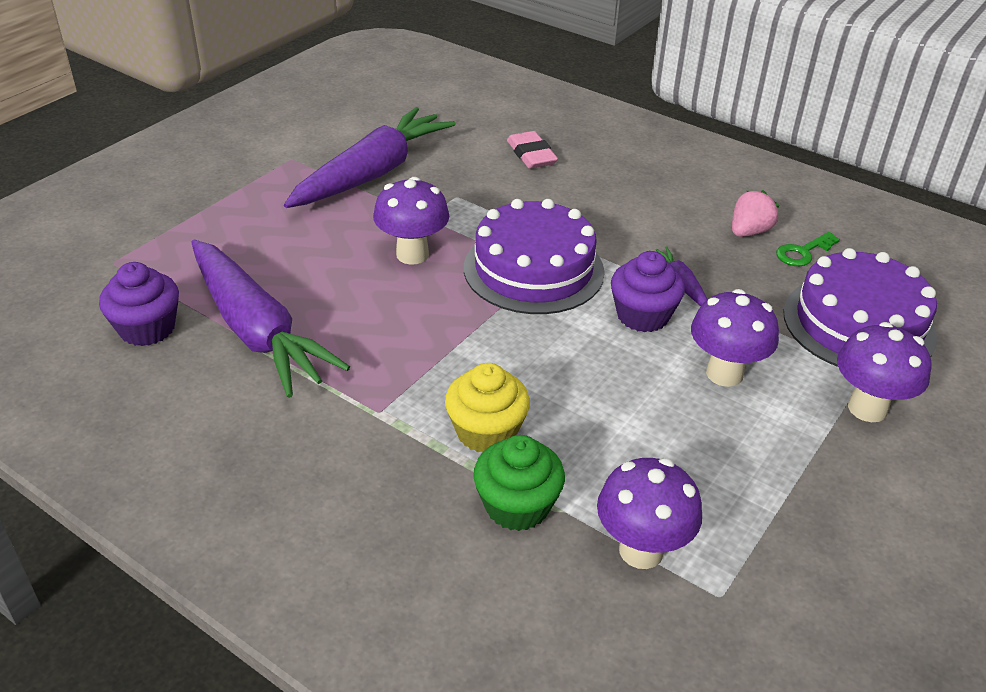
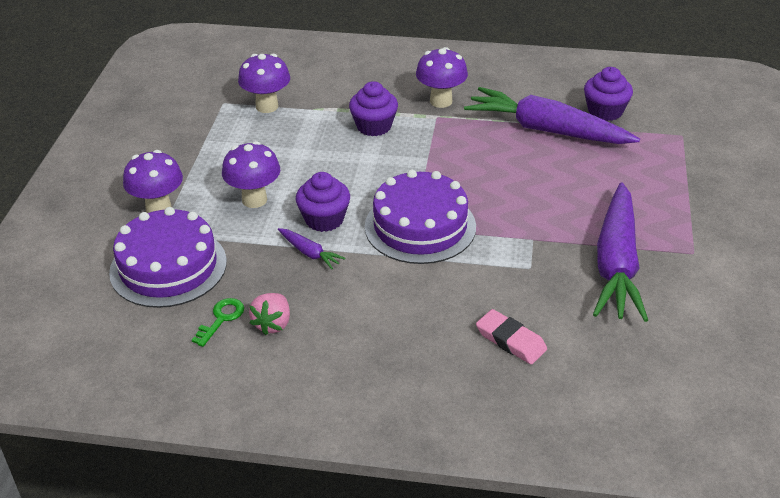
camera: 155 degrees right, 0 degrees up
purple mushroom [373,177,449,265] -> purple mushroom moved to [416,47,468,108]
yellow cupcake [445,363,530,452] -> purple cupcake [349,81,398,136]
green cupcake [473,435,565,531] -> none

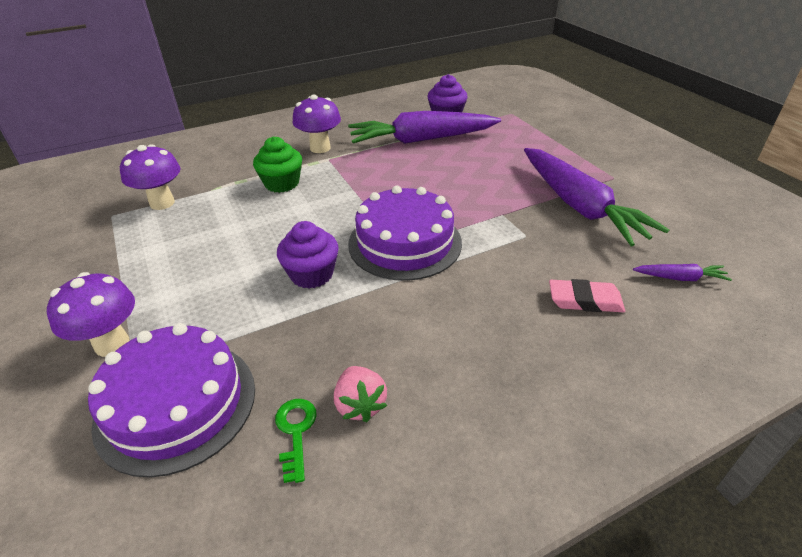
camera: 35 degrees left, 0 degrees up
purple mushroom [222,141,280,208] -> none
purple carrot [278,228,346,269] -> purple carrot moved to [633,264,732,281]
purple cupcake [349,81,398,136] -> green cupcake [253,137,302,193]

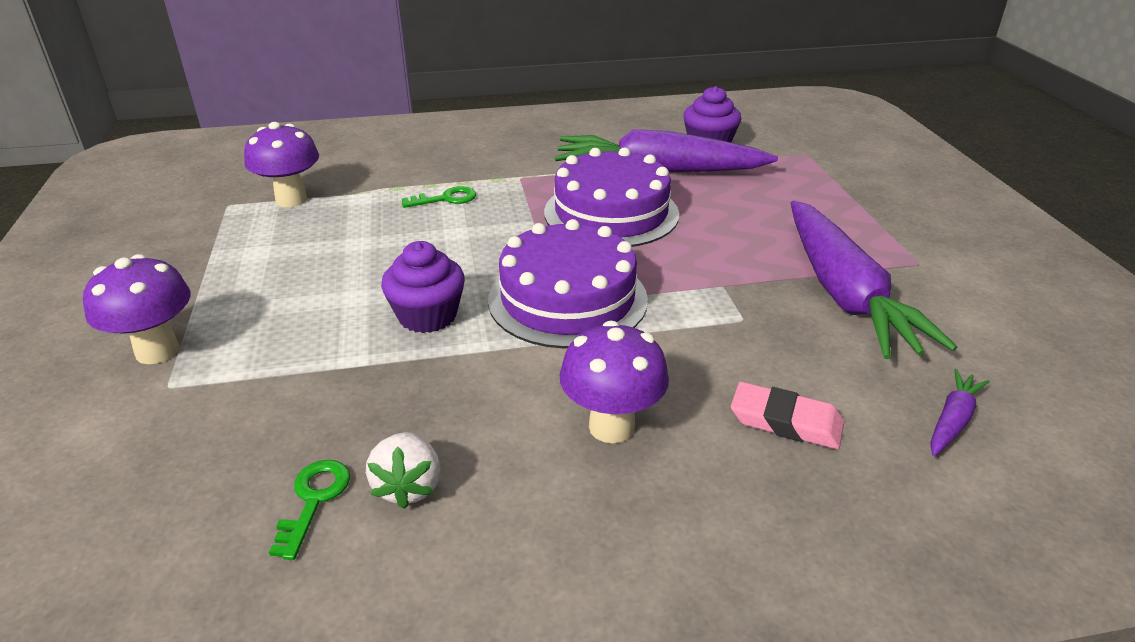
camera: 15 degrees right, 5 degrees down
purple cake [88,323,255,478] -> purple cake moved to [544,147,679,247]
green cupcake [253,137,302,193] -> green key [402,186,476,208]
purple mushroom [293,95,341,153] -> purple mushroom moved to [560,321,669,443]
pink strawberry [334,366,387,422] -> white strawberry [366,432,441,509]
purple carrot [633,264,732,281] -> purple carrot turned 75 degrees counterclockwise [930,369,990,456]

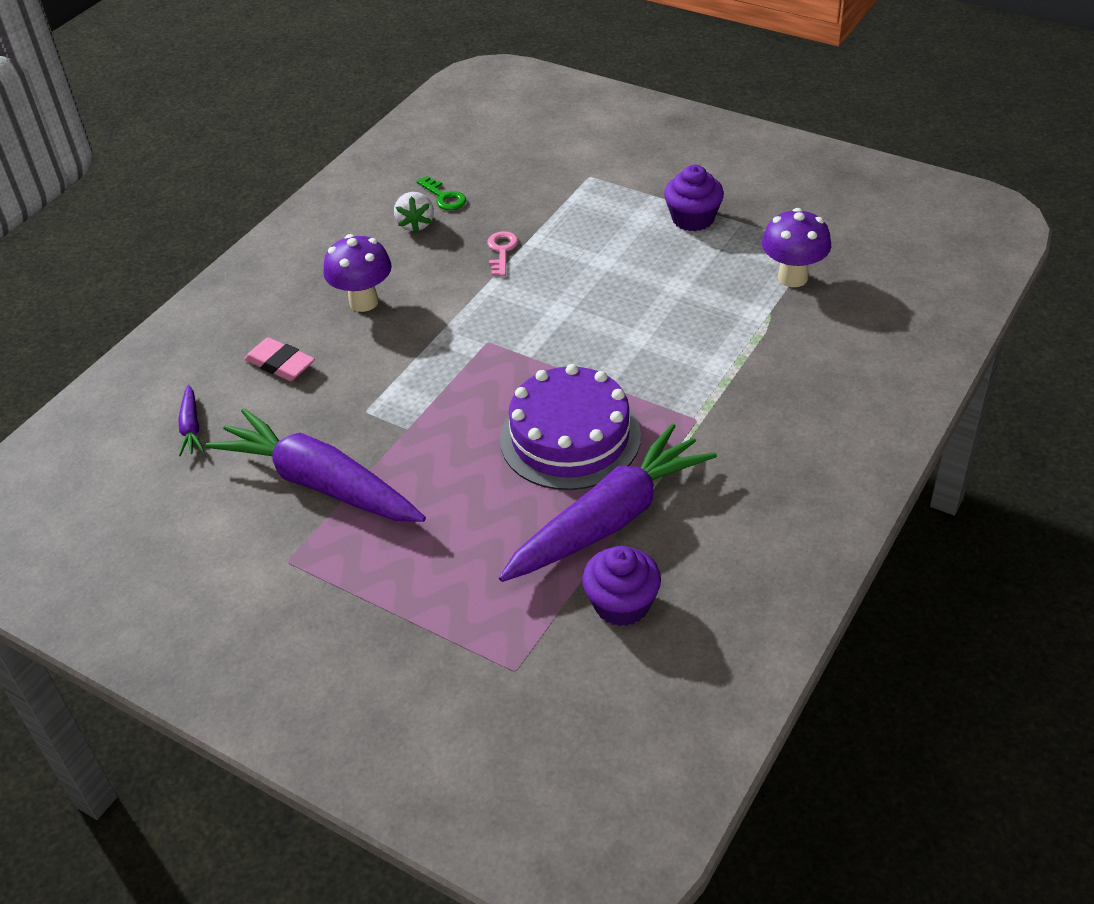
camera: 135 degrees right, 10 degrees up
purple mushroom [83,254,191,364] -> none
white strawberry [366,432,441,509] -> white strawberry turned 135 degrees counterclockwise [394,192,434,233]
purple cupcake [381,241,465,333] -> purple cupcake moved to [664,165,724,231]
green key [402,186,476,208] -> none
purple cake [488,219,648,348] -> none
pink eraser [731,382,844,449] -> pink eraser turned 60 degrees clockwise [244,337,315,381]
none -> pink key [487,231,518,276]

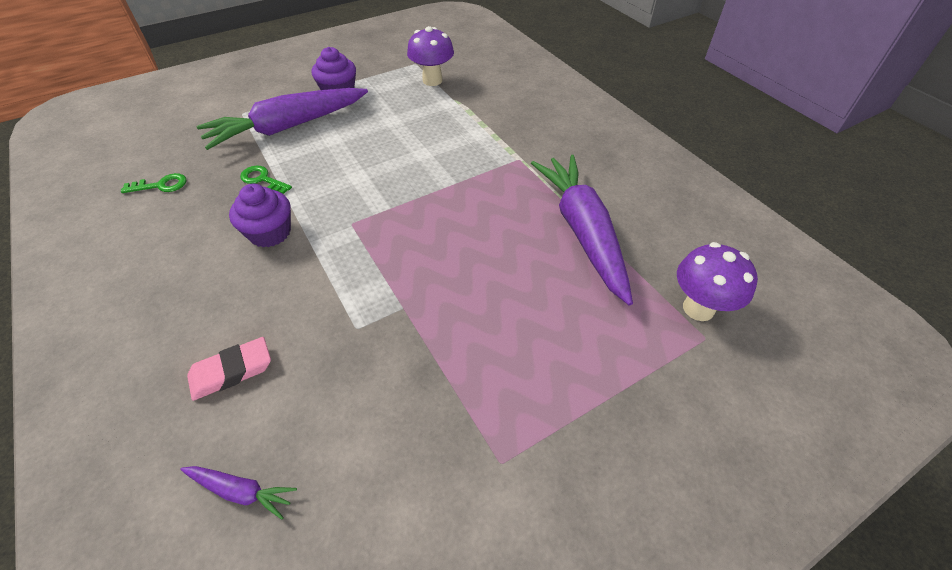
camera: 65 degrees left, 5 degrees up
purple carrot [205,408,426,522] -> purple carrot moved to [197,88,368,150]
purple mushroom [323,234,392,312] -> purple mushroom moved to [677,242,758,321]
white strawberry [394,192,434,233] -> none
pink key [487,231,518,276] -> green key [240,166,292,194]
purple cake [500,364,641,490] -> none
purple cupcake [582,546,661,626] -> purple cupcake moved to [229,184,291,247]

